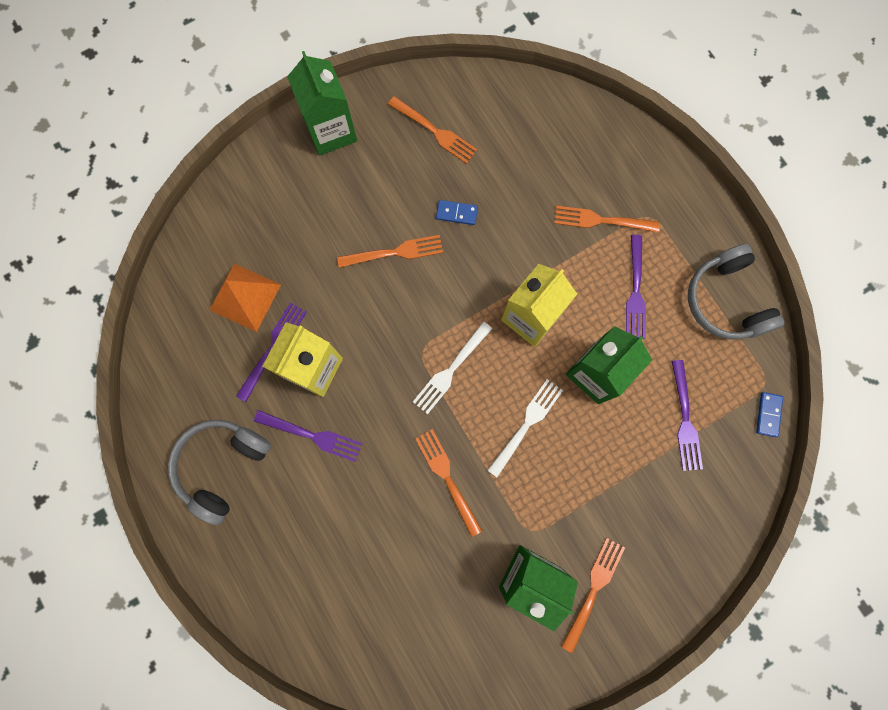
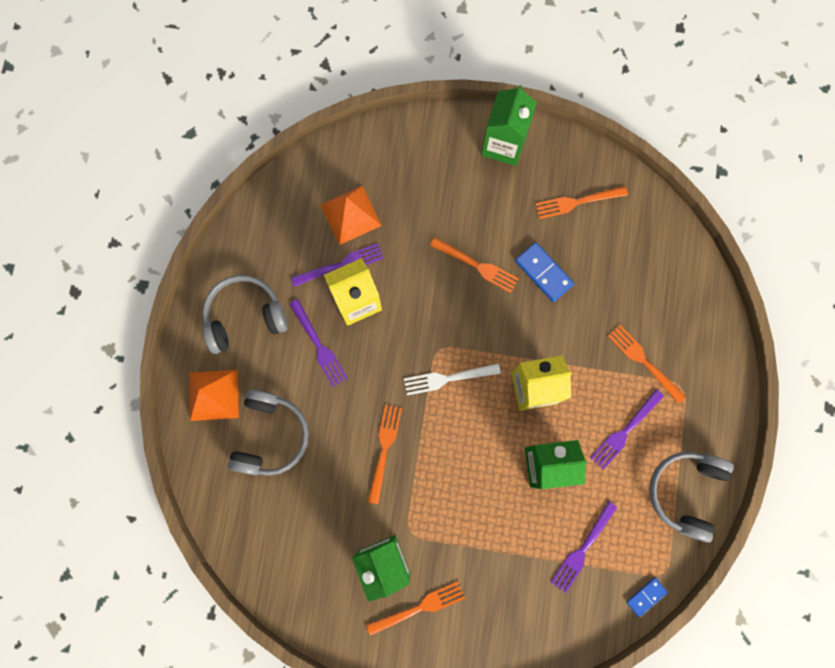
camera: 40 degrees right, 0 degrees up
orange fork [388,96,477,164] -> orange fork turned 90 degrees clockwise [535,186,628,219]
blue domino [436,200,478,225] -> blue domino [515,242,574,302], size x1.59
white fork [487,379,563,477] -> none
none -> orange pyramid [189,370,239,421]
none -> grey headphones [228,389,309,476]

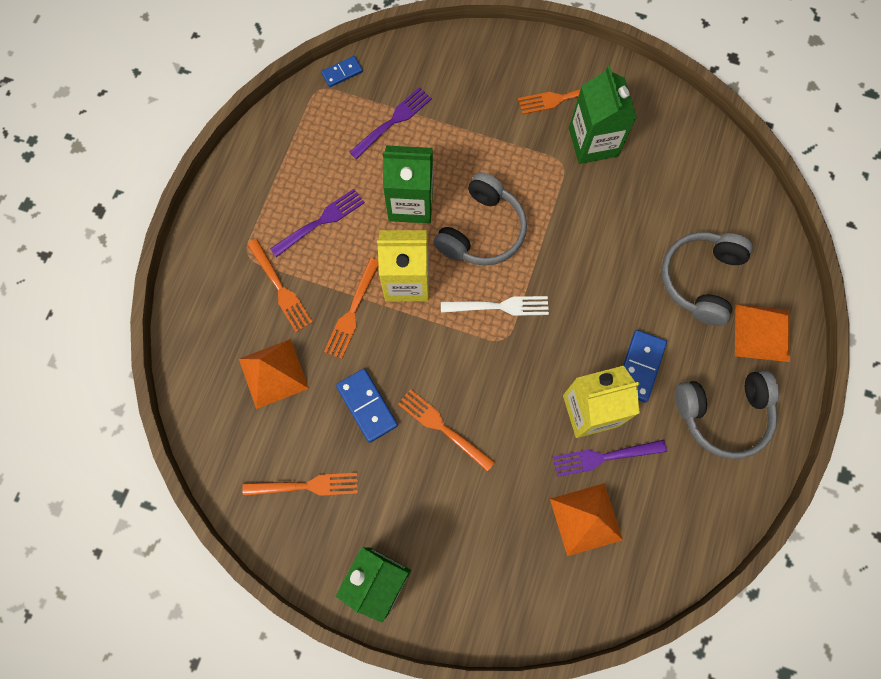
camera: 170 degrees left, 5 degrees down
purple fork [289,299,348,387] -> blue domino [623,330,667,403]
orange fork [368,405,402,504] -> orange fork moved to [324,258,379,359]
grey headphones [649,452,734,543] -> grey headphones moved to [433,172,527,266]
none -> orange pyramid [239,339,309,409]

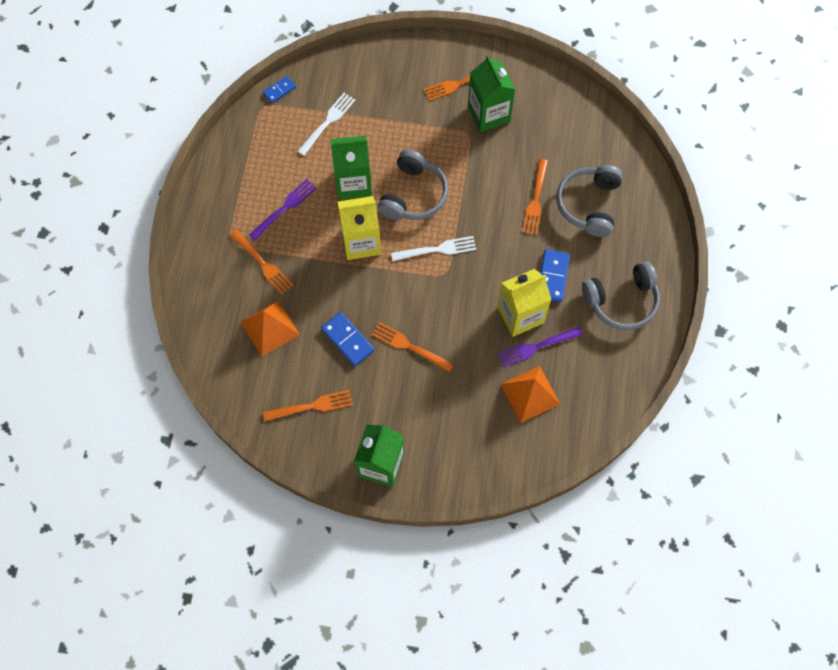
camera: 10 degrees left, 5 degrees down
orange fork [324,258,379,359] -> orange fork moved to [522,159,548,235]
purple fork [349,87,432,159] -> white fork [297,93,355,156]
orange pyramid [735,304,790,362] -> none

